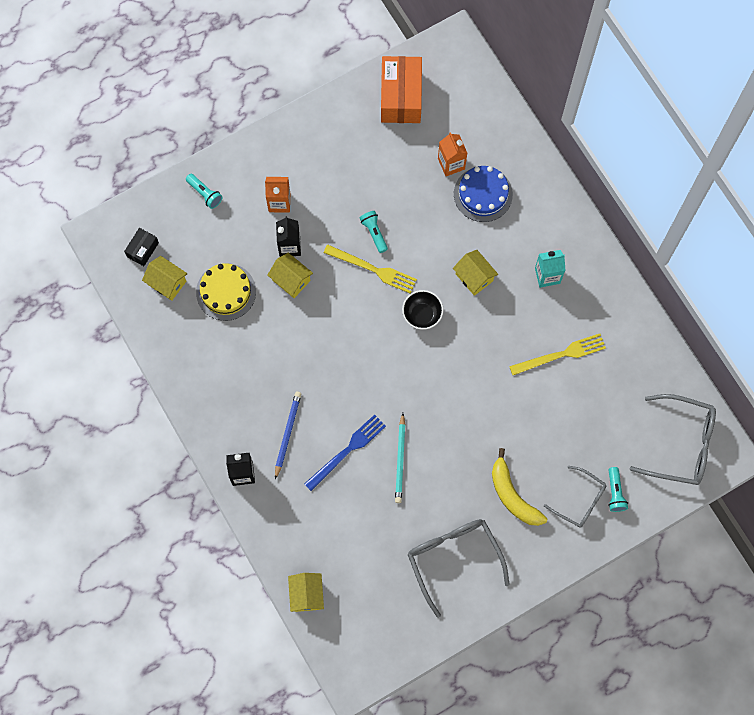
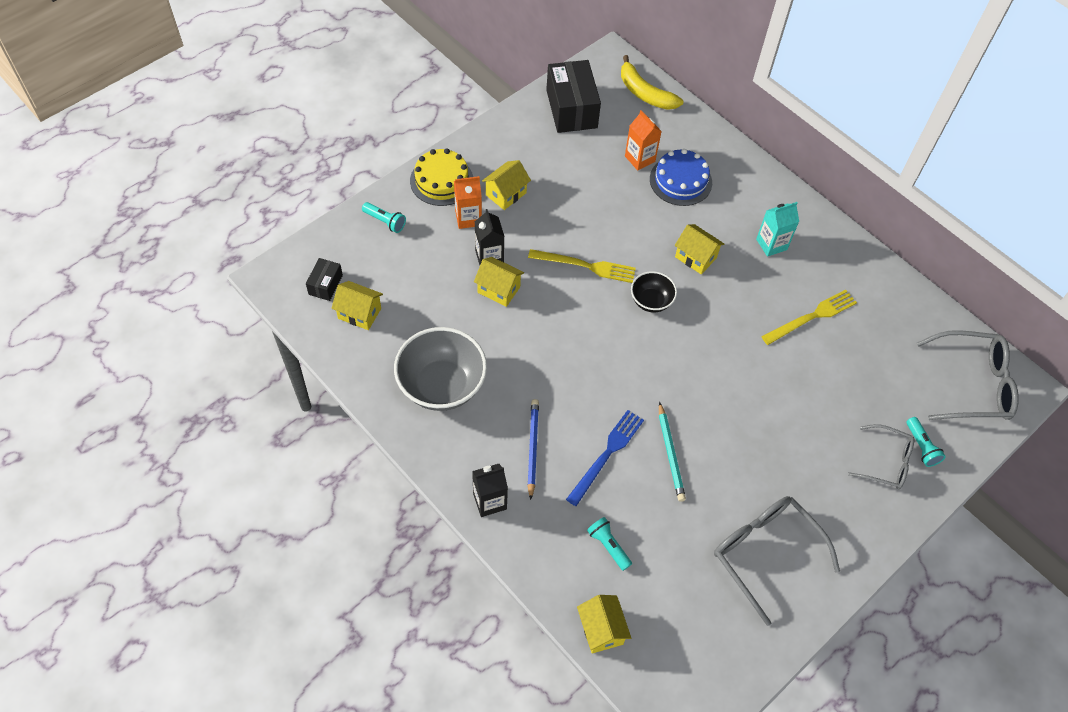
camera: 15 degrees left, 15 degrees down
yellow cake [196,263,256,321] -> yellow cake moved to [410,149,473,206]
turquoise flashlight [360,211,388,253] -> turquoise flashlight moved to [587,517,632,571]
orange box [381,56,422,123] -> black box [546,60,601,133]
yellow banana [492,448,547,526] -> yellow banana moved to [621,55,683,110]
none -> grey bowl [394,327,487,411]
none -> yellow house [482,160,531,210]

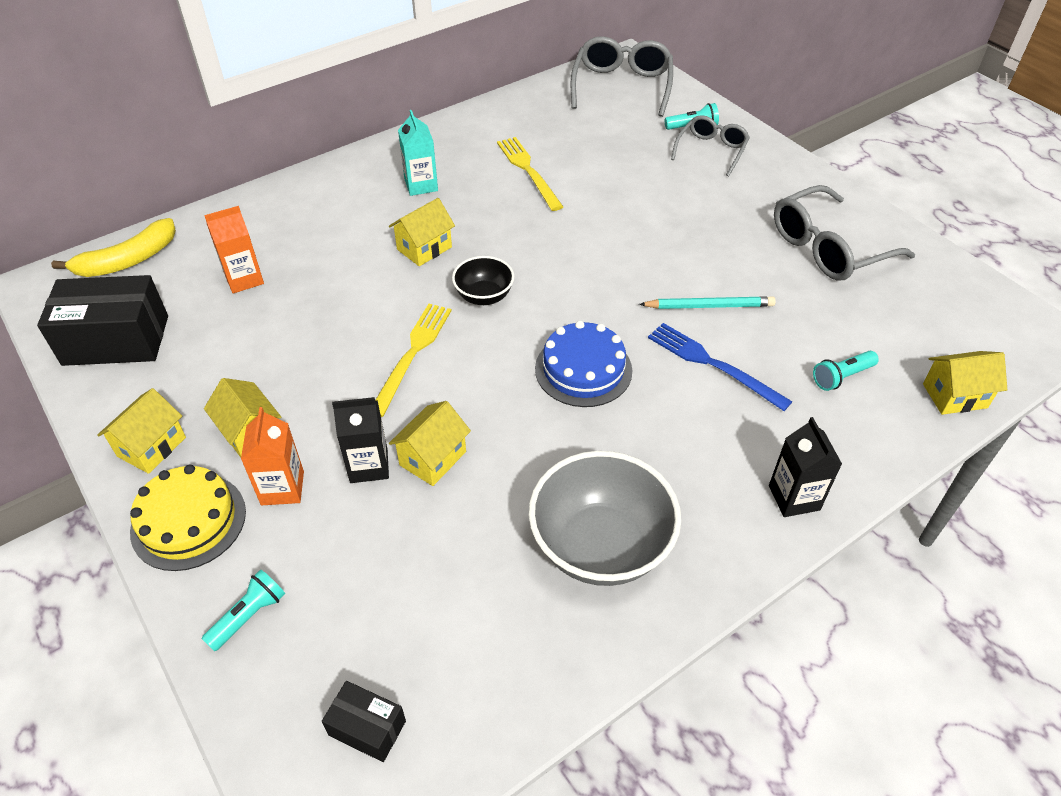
camera: 80 degrees left, 10 degrees down
yellow house [331,281,383,330] -> yellow house moved to [97,388,186,474]
blue pencil [527,399,539,500] -> none
blue cake [650,149,712,206] -> blue cake moved to [535,321,632,407]

